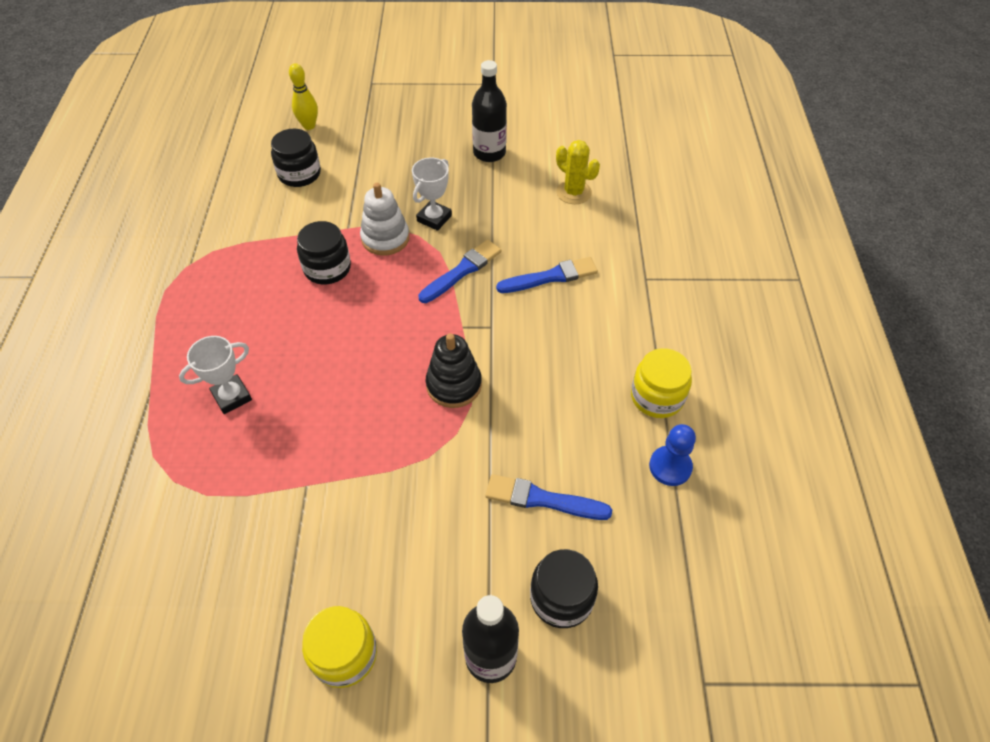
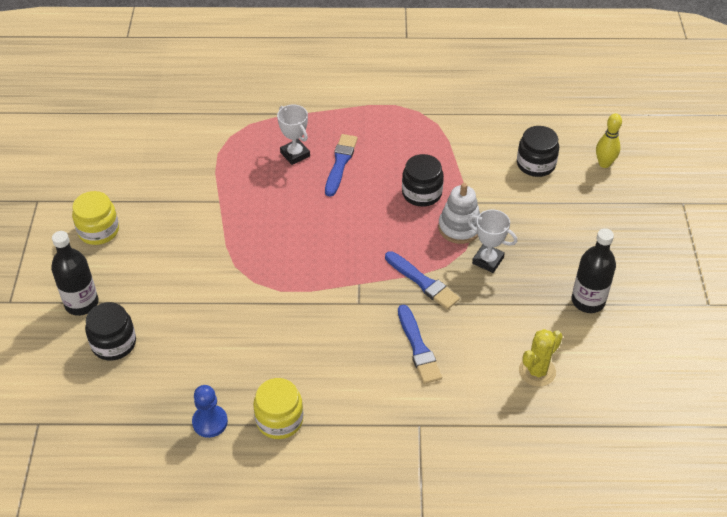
camera: 90 degrees right, 5 degrees down
black stacking toy [426,333,482,408] -> none
blue brush [486,474,612,520] -> blue brush moved to [325,134,358,197]

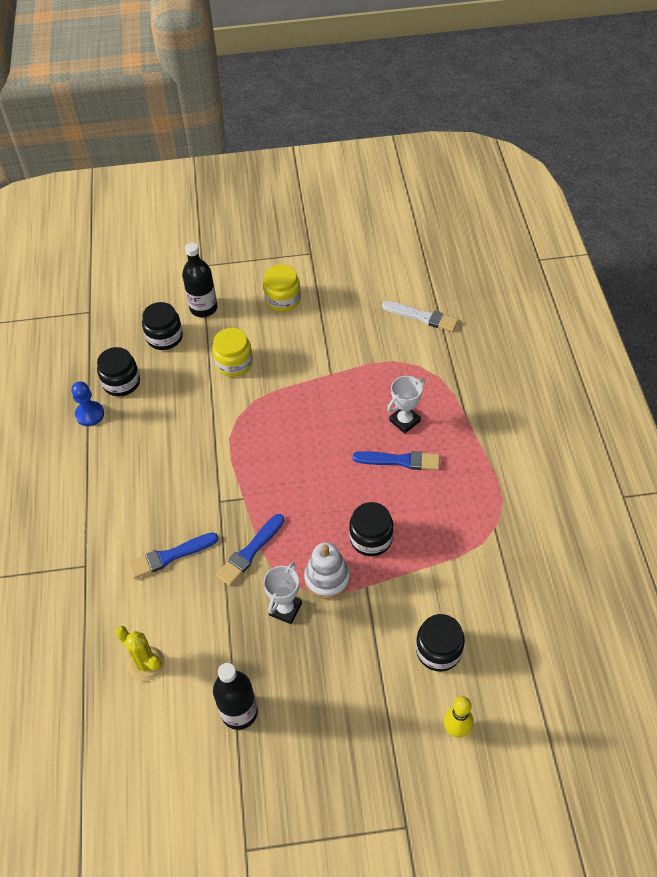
camera: 85 degrees right, 5 degrees up
yellow jar [253,378,303,439] -> yellow jar moved to [212,328,253,377]
none -> black jar [97,347,140,396]
none -> white brush [382,301,458,332]

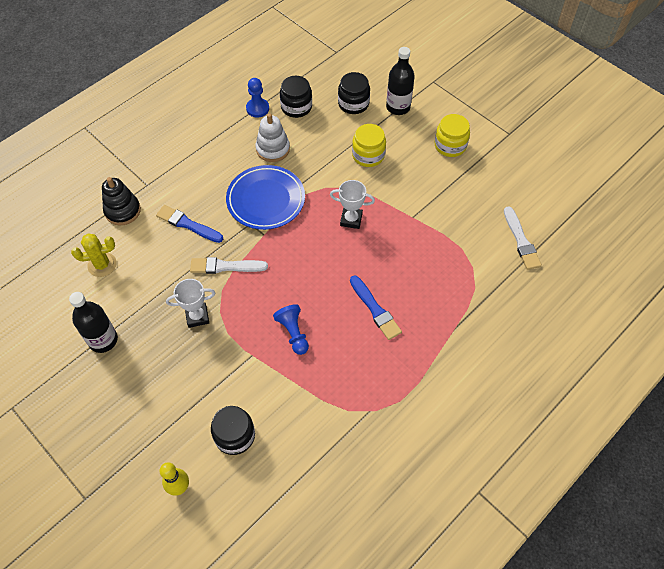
camera: 50 degrees right, 5 degrees up
yellow cactus [115,626,165,681] -> yellow cactus turned 75 degrees clockwise [71,234,117,277]
blue brush [216,514,284,586] -> white brush [190,257,268,274]
white stacking toy [304,542,350,599] -> white stacking toy moved to [256,113,290,162]
black jar [349,502,394,556] -> blue pawn [273,304,309,355]
white trophy [387,376,425,434] -> white trophy moved to [330,180,375,229]
none -> black stacking toy [102,177,141,225]
none -> blue plate [226,165,305,230]

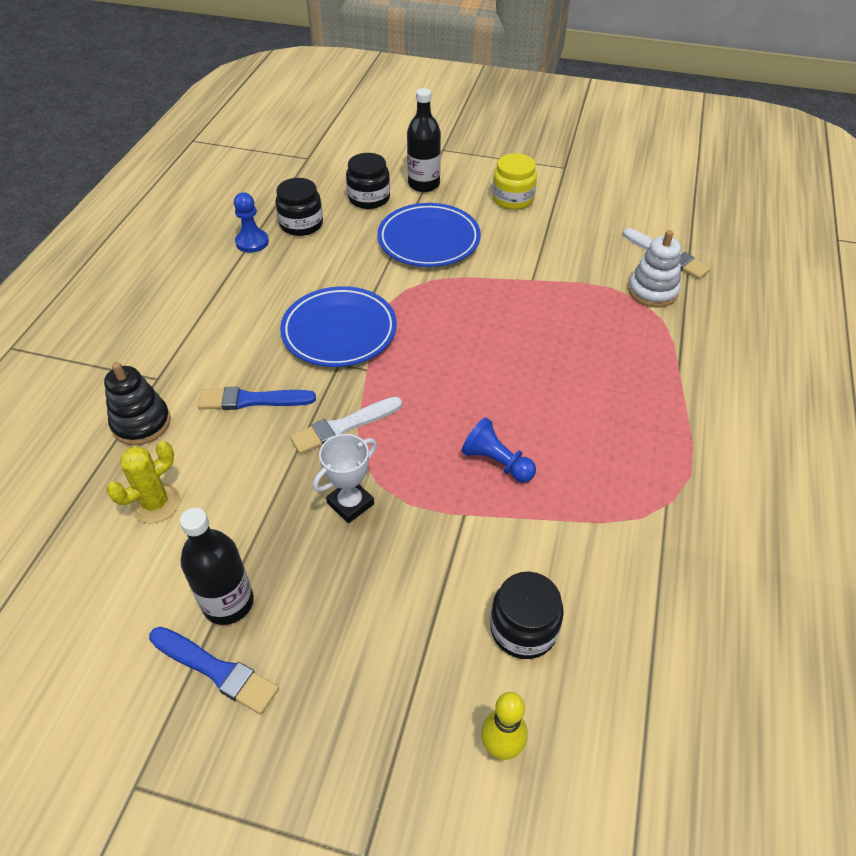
camera: 30 degrees left, 10 degrees down
white stacking toy [256,113,290,162] -> white stacking toy moved to [628,230,681,307]
white trophy [330,180,375,229] -> none
blue brush [350,275,402,340] -> blue brush moved to [149,627,279,714]
yellow jar [352,124,386,167] -> blue plate [377,203,481,267]

